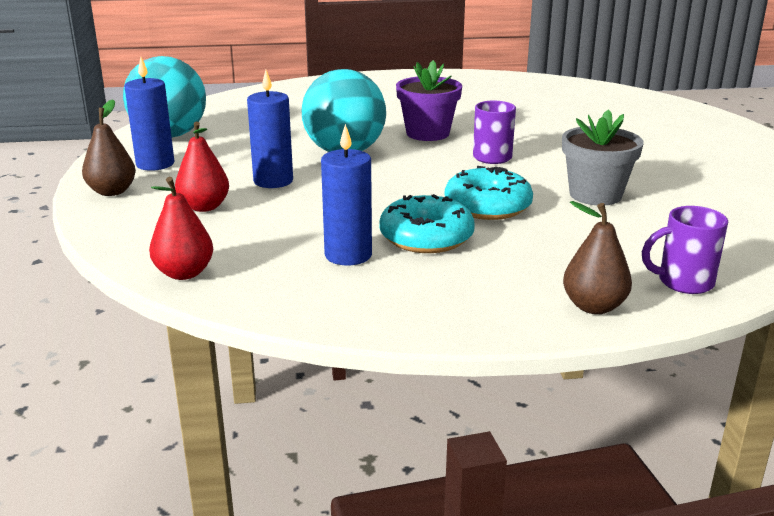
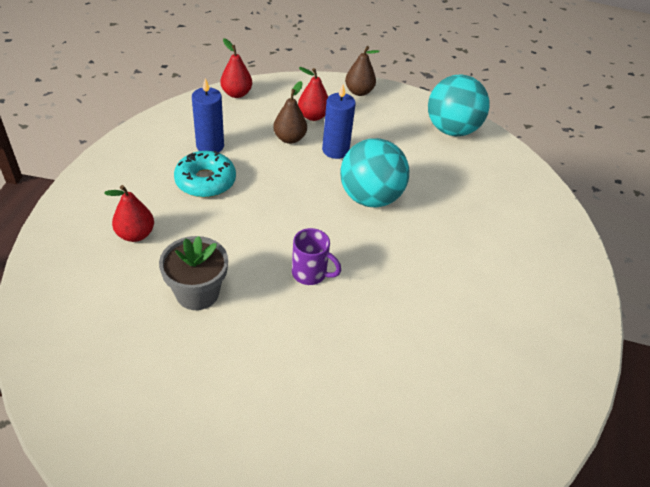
camera: 110 degrees right, 20 degrees up
blue candle [124,57,174,171] -> none
purple flower pot [396,60,462,141] -> none
turquoise donut [445,166,533,220] -> none
brown pear [563,201,632,314] -> brown pear moved to [273,81,307,144]
purple mug [642,206,728,294] -> none
none -> red pear [104,185,154,242]

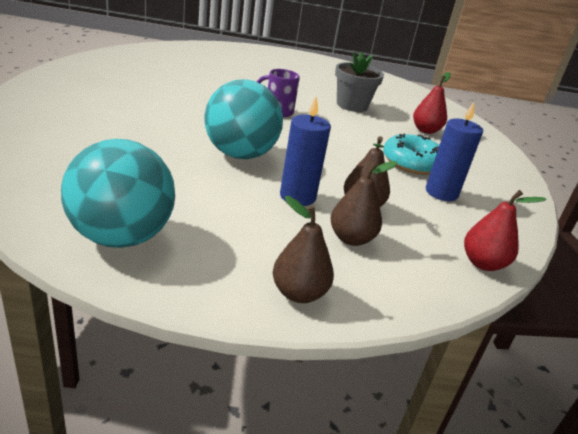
camera: 165 degrees right, 15 degrees down
red pear [298,67,328,121] -> brown pear [331,161,397,246]

